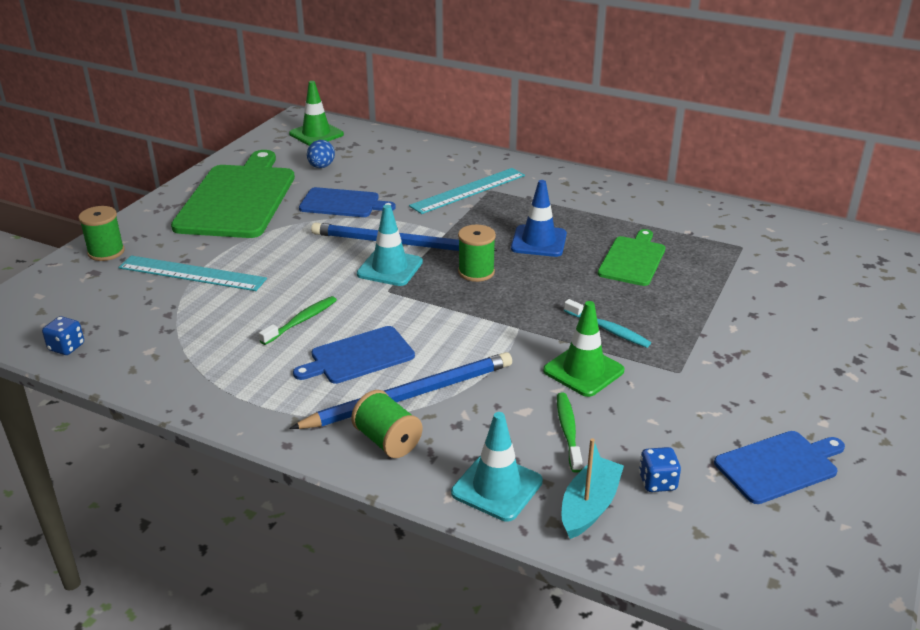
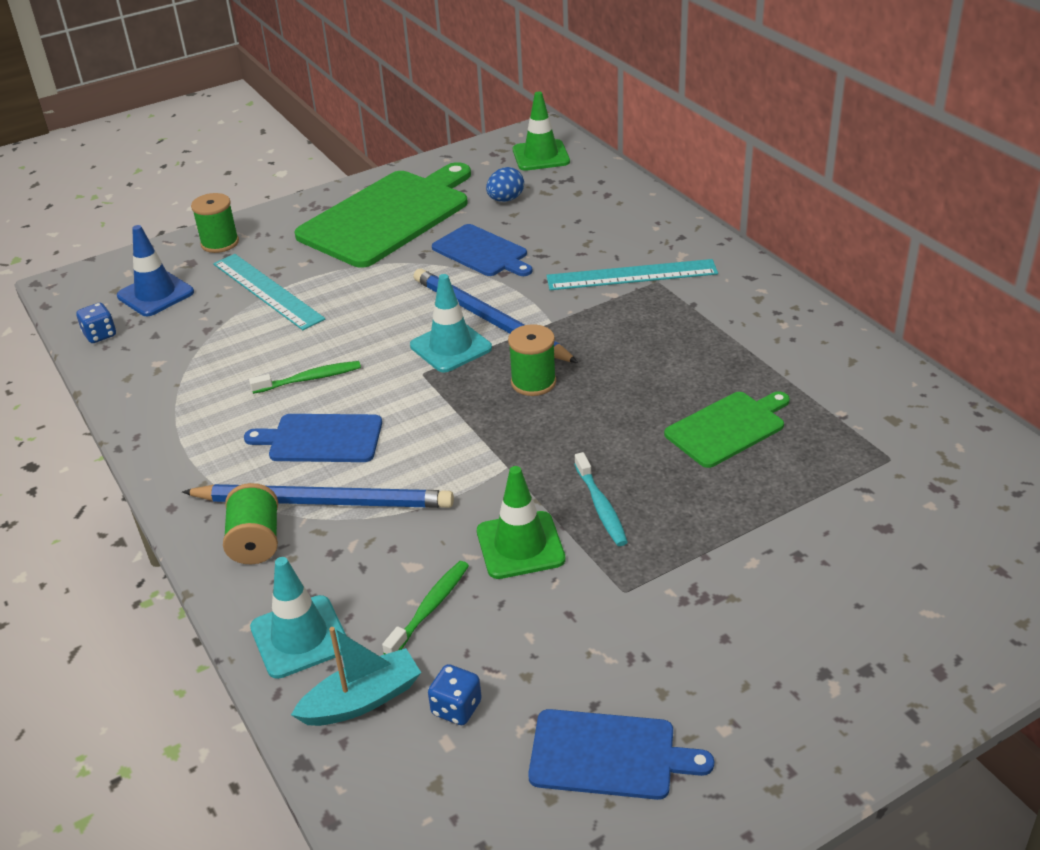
camera: 35 degrees right, 5 degrees up
blue traffic cone [511,180,567,257] -> blue traffic cone moved to [117,225,194,316]

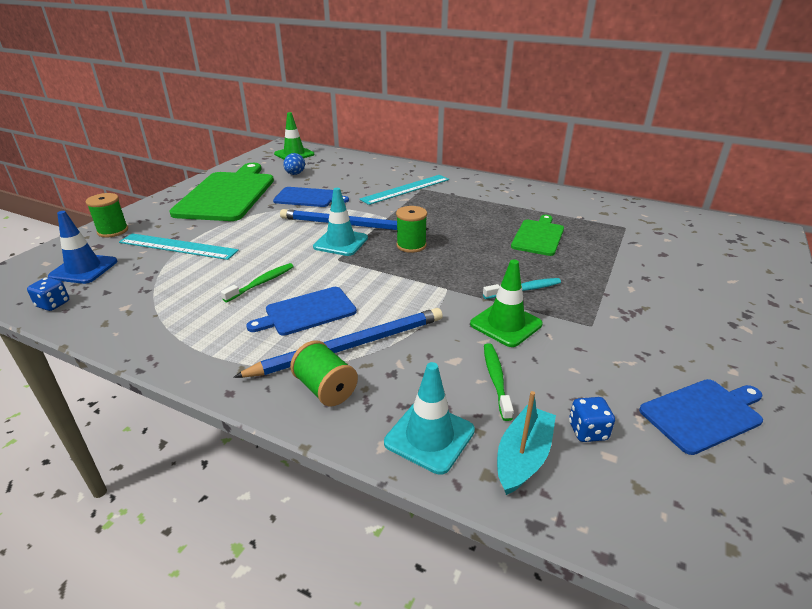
camera: 35 degrees left, 5 degrees down
turquoise toothbrush [574,452,628,546] -> turquoise toothbrush turned 60 degrees counterclockwise [483,278,561,299]

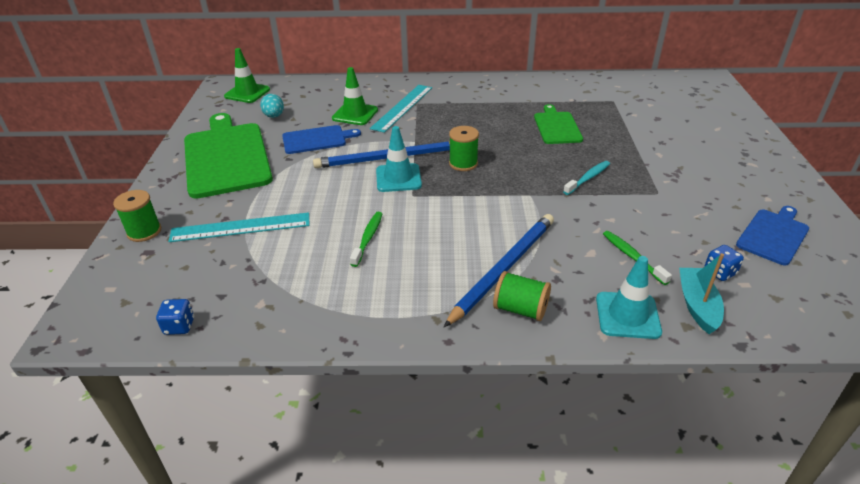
camera: 25 degrees left, 5 degrees up
blue traffic cone [48,211,117,284] -> none
blue cutting board [246,287,357,336] -> none
blue egg [283,153,305,175] -> turquoise egg [260,94,284,118]
green traffic cone [470,259,543,347] -> green traffic cone moved to [332,67,378,125]

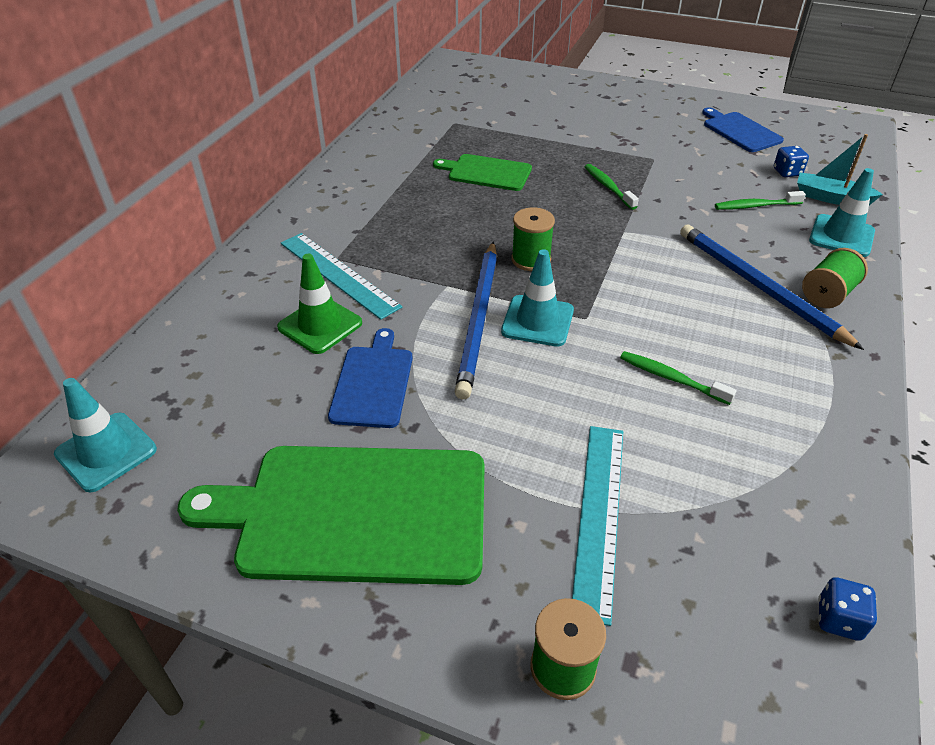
camera: 70 degrees left, 5 degrees up
green traffic cone [224,48,270,103] -> turquoise traffic cone [54,378,157,493]
turquoise egg [260,94,284,118] -> none
turquoise toothbrush [563,161,610,195] -> green toothbrush [585,164,639,210]

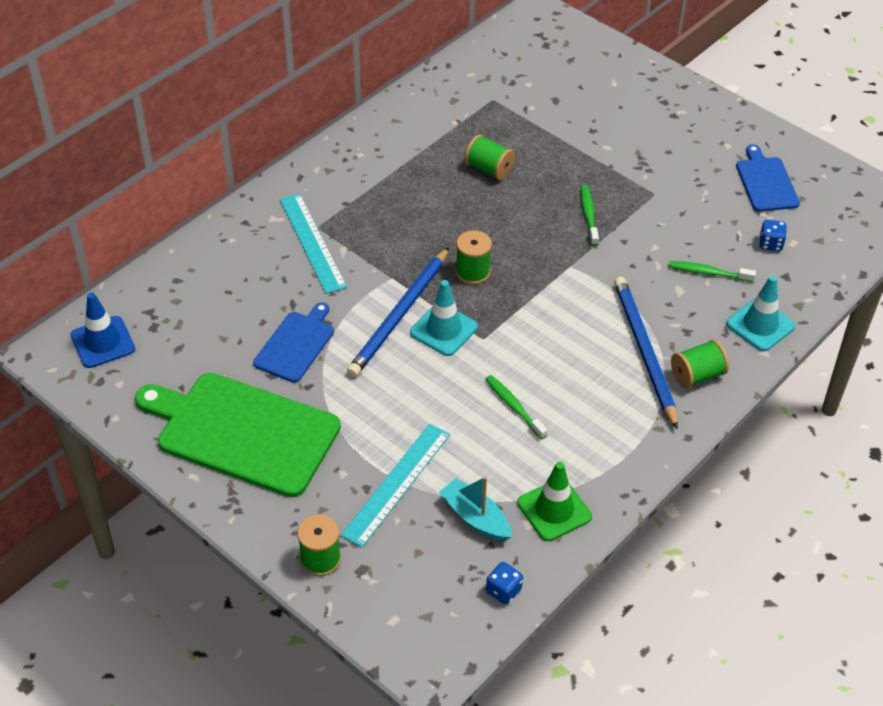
camera: 20 degrees right, 5 degrees up
turquoise traffic cone [54,378,157,493] -> blue traffic cone [70,292,135,368]
green traffic cone [277,254,362,354] -> green traffic cone moved to [517,462,592,541]
green cutting board [433,154,532,191] -> green spool [464,135,515,180]
turquoise boat [797,134,883,205] -> turquoise boat moved to [439,476,512,541]

